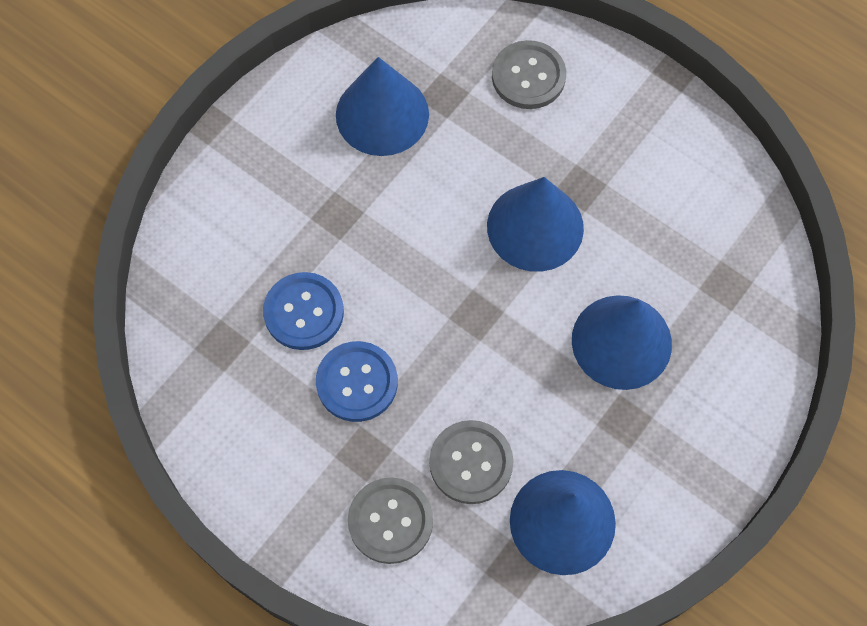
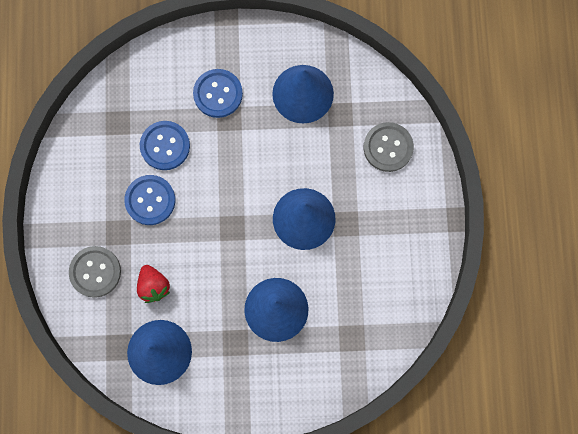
camera: 50 degrees right, 10 degrees up
grey button [429,420,513,504] -> red strawberry [137,265,170,303]
none -> blue button [193,69,243,118]

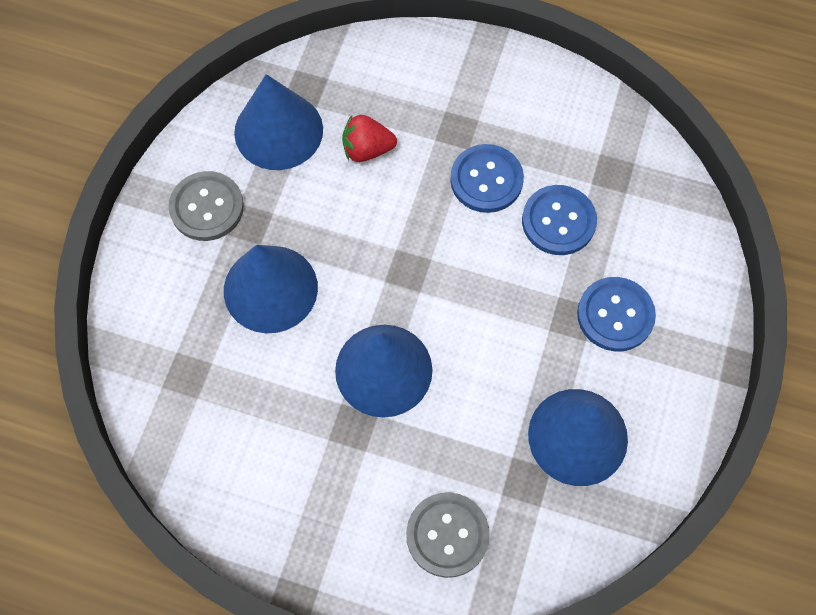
camera: 110 degrees right, 10 degrees down
grey button [69,246,121,298] -> grey button moved to [169,171,244,241]

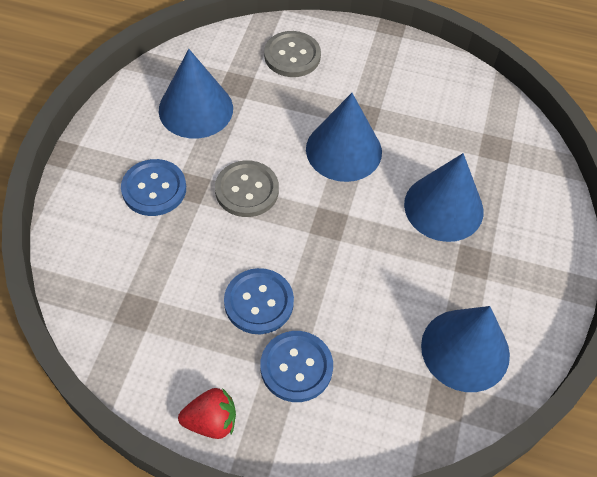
camera: 175 degrees right, 10 degrees down
grey button [169,171,244,241] -> grey button moved to [215,160,279,217]
red strawberry [342,115,397,162] -> red strawberry moved to [178,388,236,439]
blue button [522,185,597,255] -> blue button moved to [260,331,333,402]

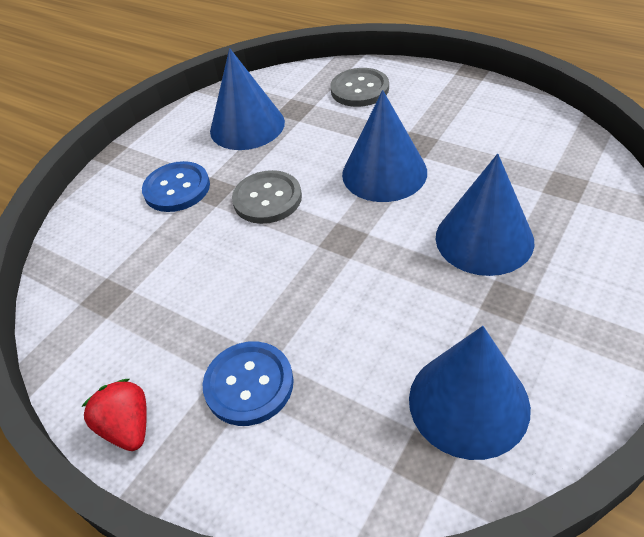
camera: 25 degrees right, 10 degrees down
red strawberry [178,388,236,439] -> red strawberry turned 135 degrees counterclockwise [82,379,147,451]
blue button [224,268,294,334] -> none

